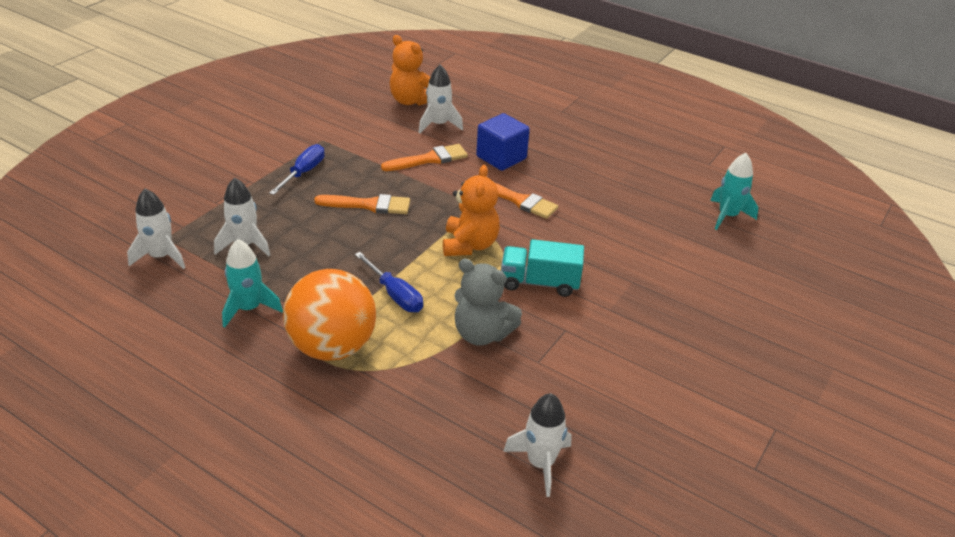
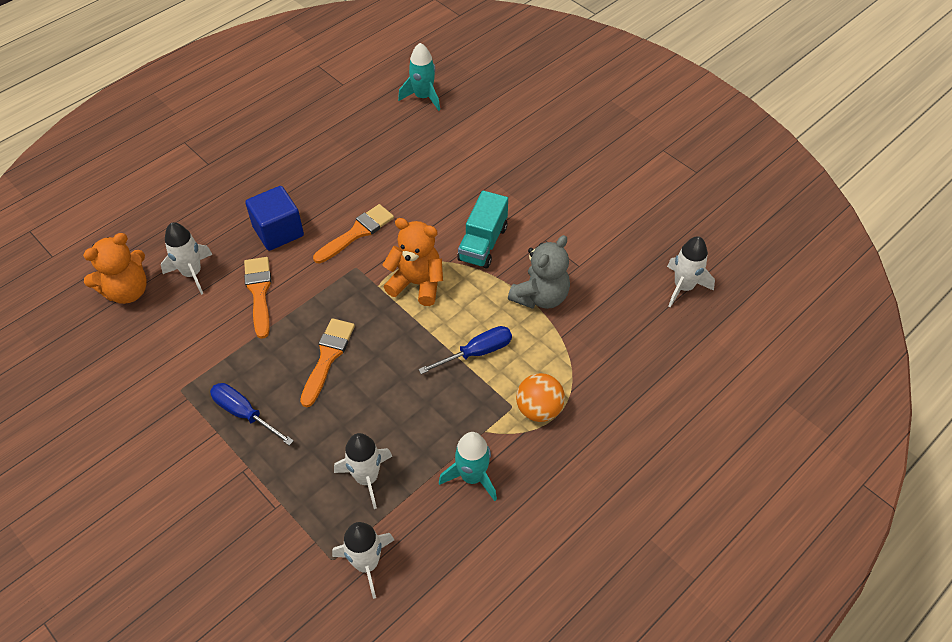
camera: 75 degrees left, 15 degrees up
orange ball [283,269,376,361] -> orange ball [516,373,565,422], size x0.58

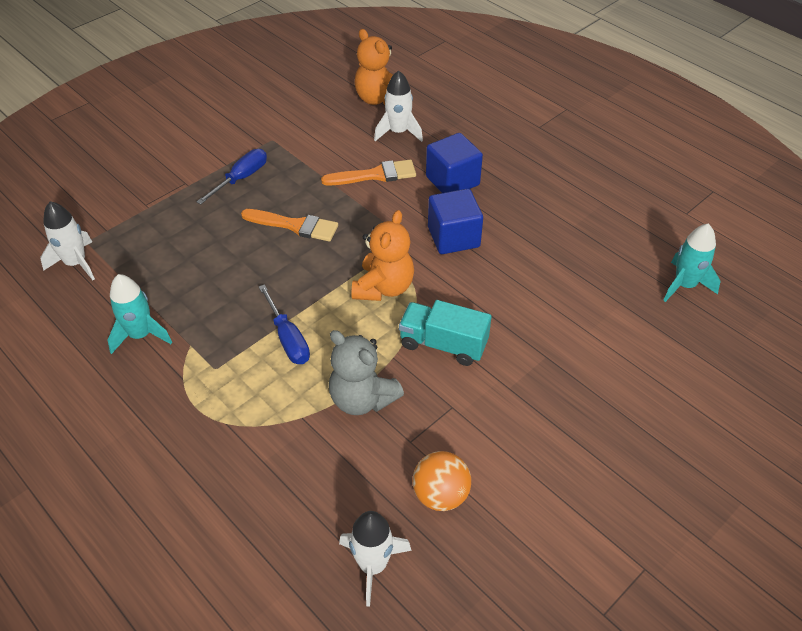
camera: 90 degrees right, 5 degrees down
orange brush [313,204,394,263] -> blue cube [428,189,483,254]
white rocket [334,433,392,509] -> none
orange ball [516,373,565,422] -> orange ball moved to [412,451,471,511]

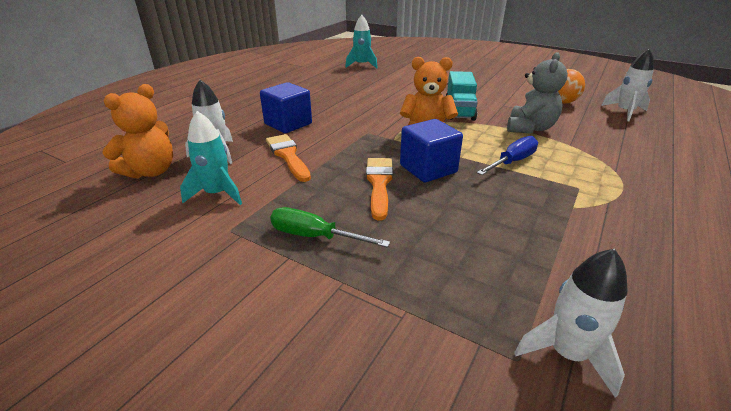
camera: 105 degrees left, 15 degrees down
turquoise rocket [107,274,172,354] -> turquoise rocket moved to [180,111,242,205]
blue screwdriver [196,149,267,205] -> green screwdriver [270,207,390,248]
blue cube [428,189,483,254] -> blue cube moved to [400,119,463,183]

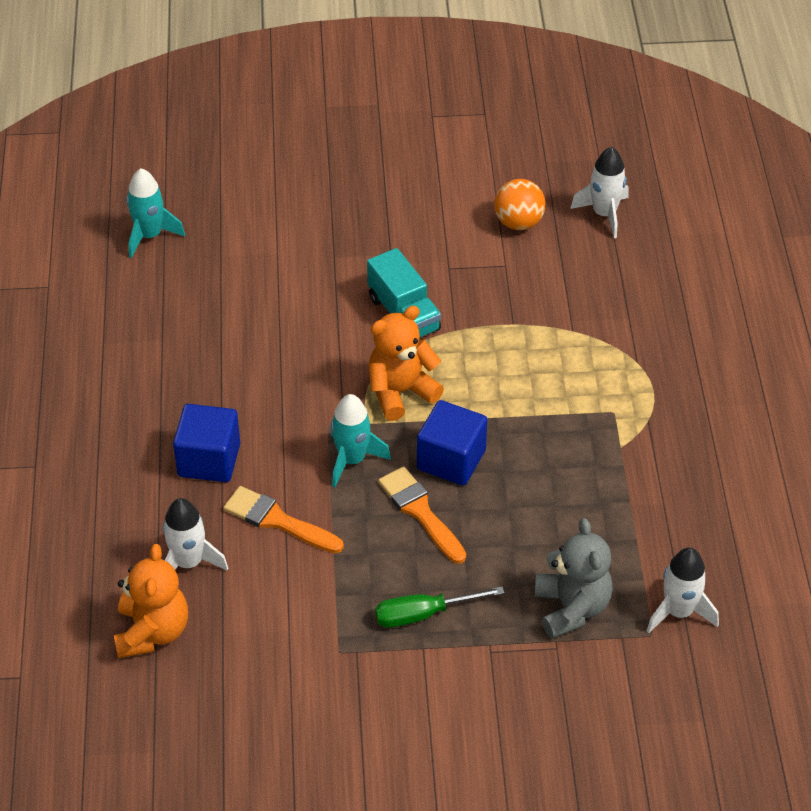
camera: 35 degrees left, 15 degrees up
turquoise rocket [180,111,242,205] -> turquoise rocket moved to [331,394,391,487]
blue screwdriver [477,136,538,175] -> none
grey teddy bear [507,52,568,134] -> grey teddy bear moved to [535,518,613,639]

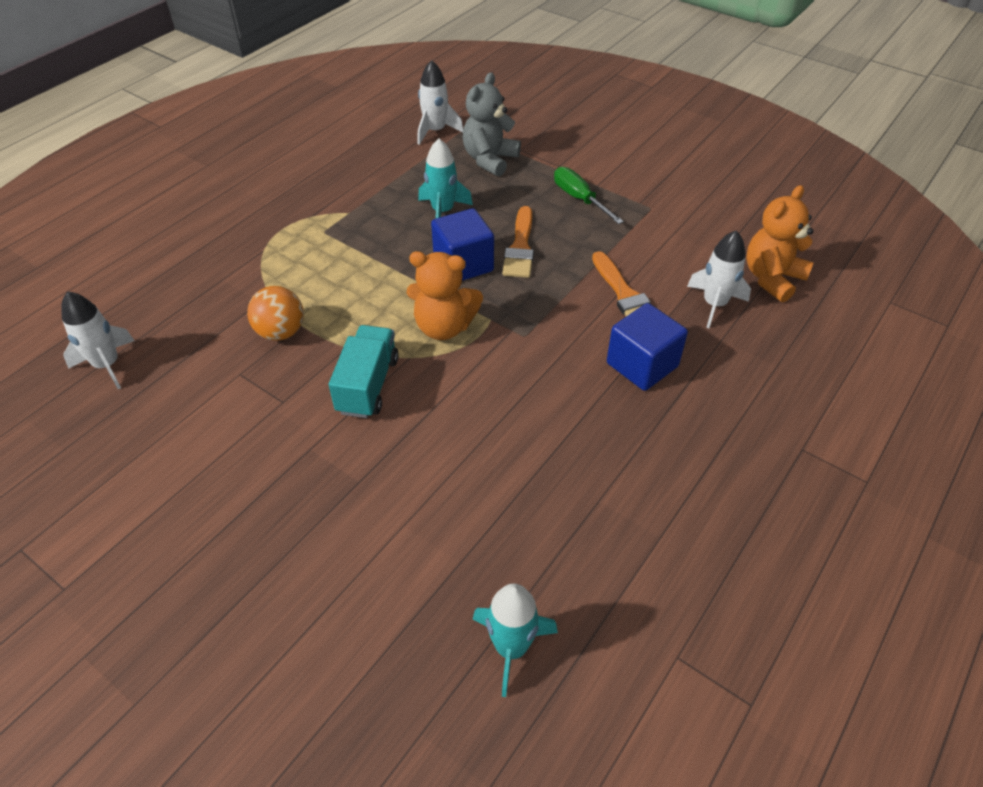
camera: 140 degrees left, 0 degrees up
turquoise rocket [331,394,391,487] -> turquoise rocket moved to [418,139,473,218]
green screwdriver [375,586,504,628] -> green screwdriver turned 150 degrees counterclockwise [554,167,624,224]
orange ball [494,179,545,230] -> orange ball moved to [247,286,304,341]

